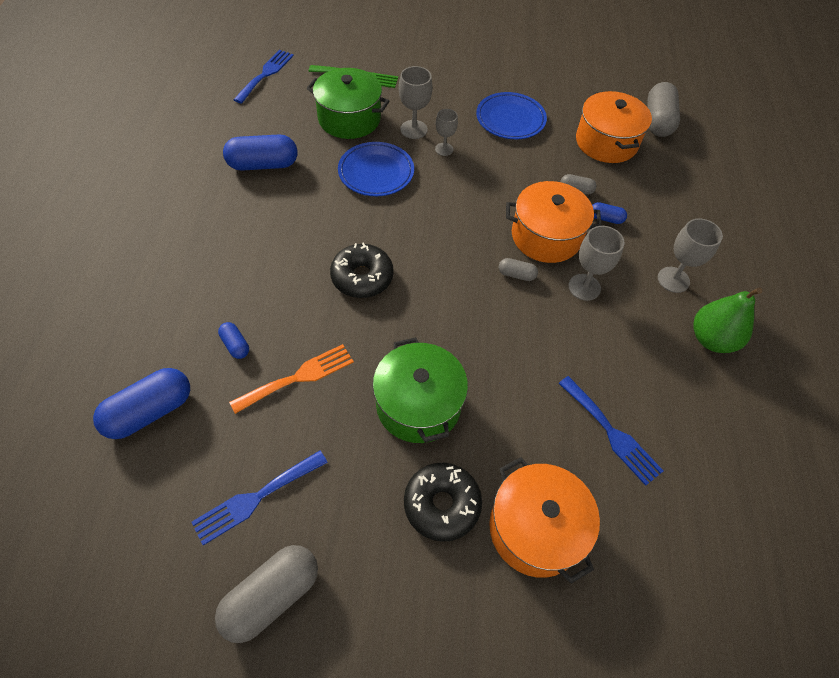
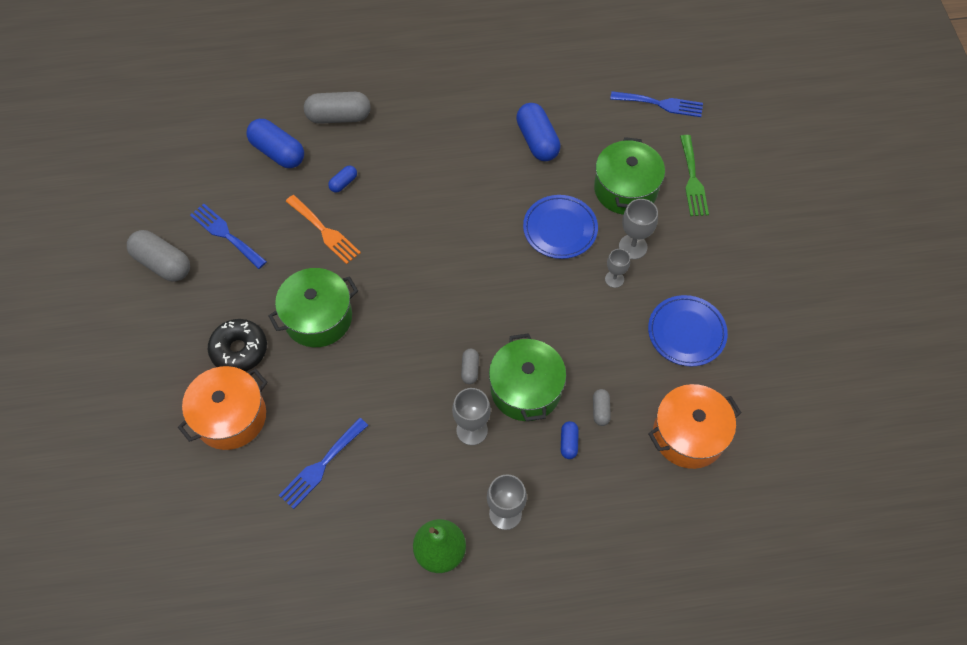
camera: 80 degrees right, 5 degrees up
black donut [330,242,394,298] -> none
orange pot [506,181,602,263] -> green pot [489,333,566,421]
grey capsule [647,82,680,137] -> grey capsule moved to [304,92,371,124]

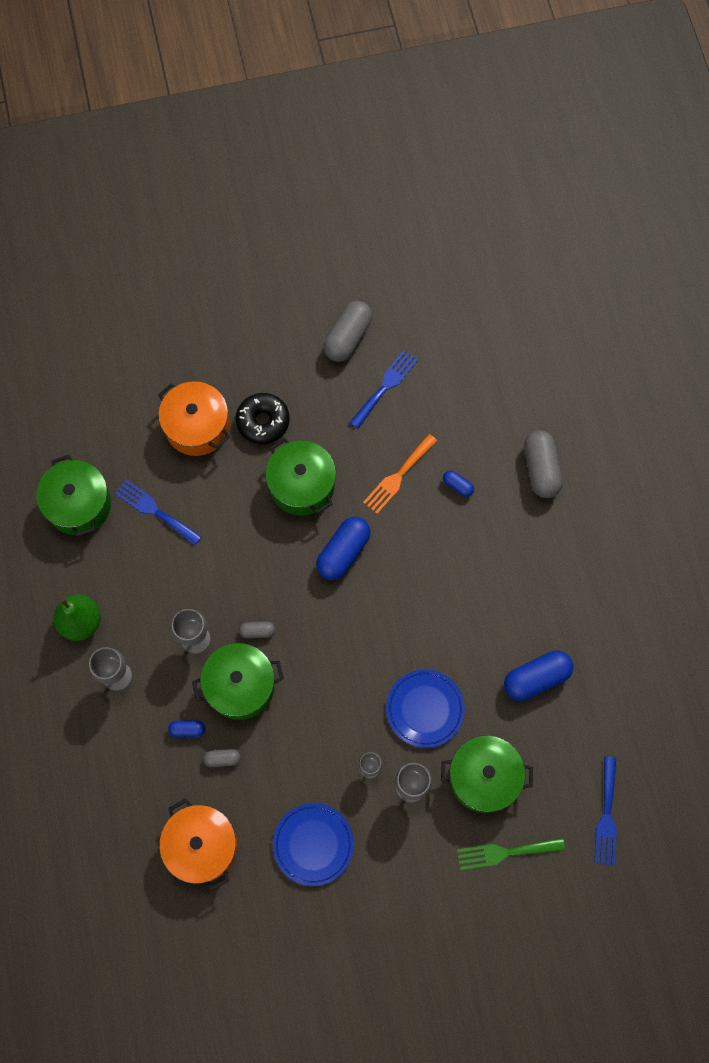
camera: 85 degrees right, 10 degrees up
blue capsule [247,119,304,168] -> blue capsule moved to [316,517,371,580]
none -> green pot [36,454,111,537]

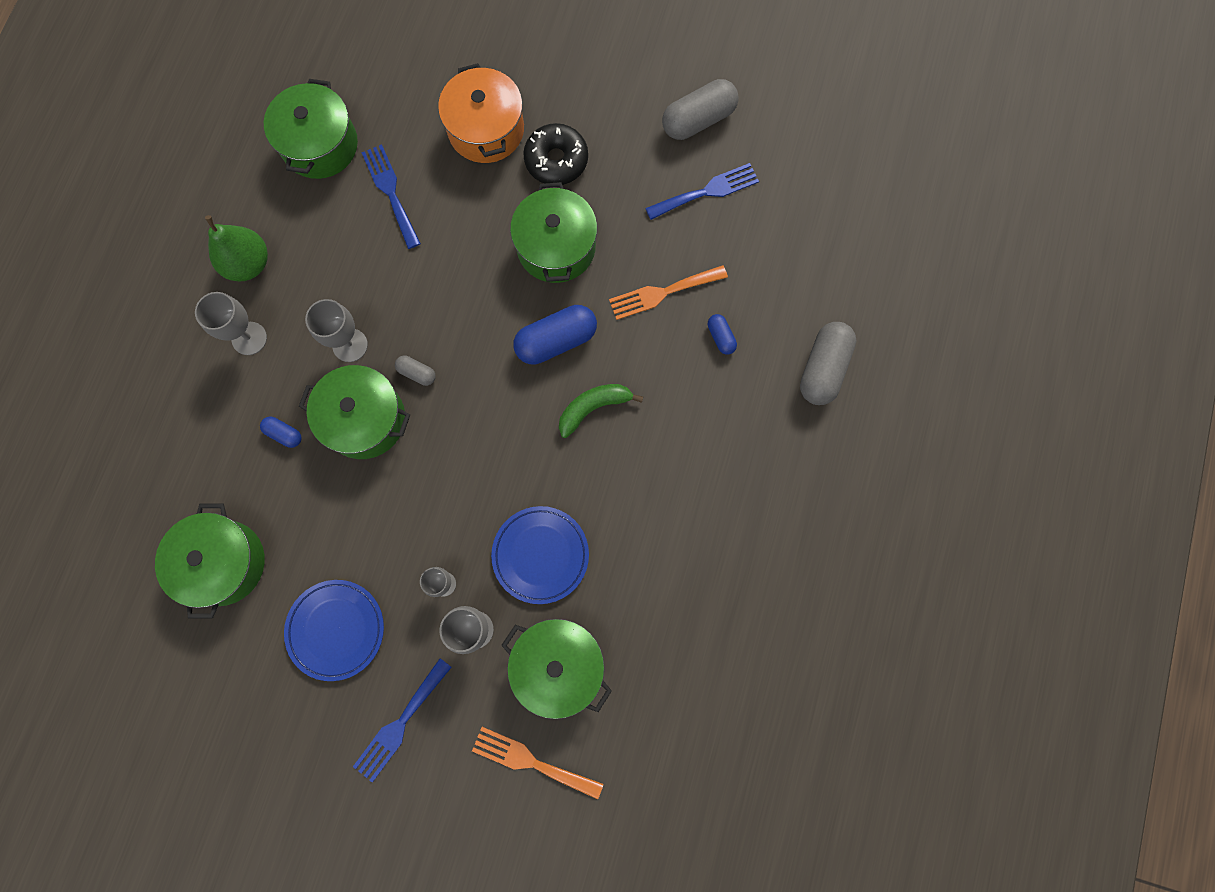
camera: 30 degrees right, 5 degrees up
orange pot [159,798,237,891] -> green pot [155,503,265,619]
grey capsule [203,749,241,767] -> none
green fork [457,838,565,870] -> orange fork [472,727,603,799]
blue capsule [504,651,573,701] -> none
blue fork [594,756,617,866] -> blue fork moved to [353,658,452,782]
none -> green banana [559,384,643,438]

